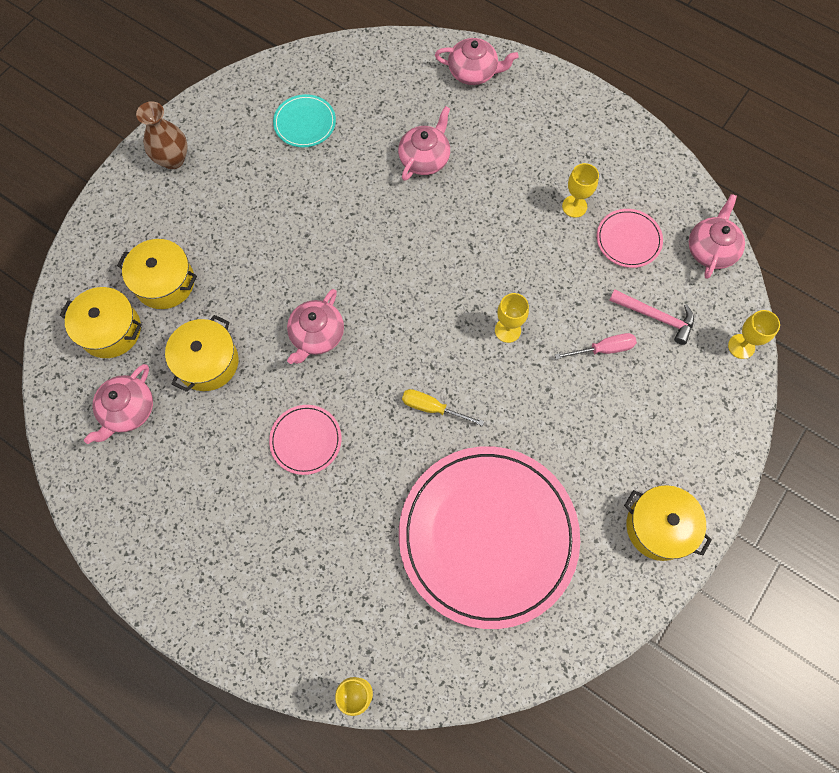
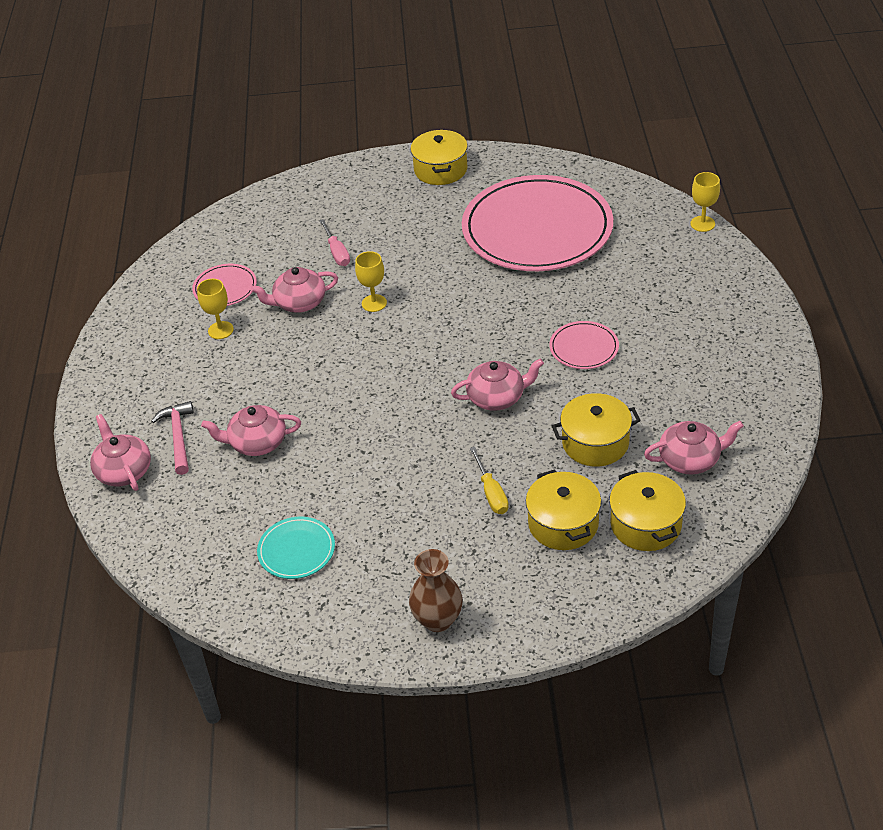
camera: 125 degrees left, 25 degrees down
yellow screwdriver [402,389,484,426] -> yellow screwdriver moved to [470,447,509,514]
pink screwdriver [555,333,637,359] -> pink screwdriver turned 150 degrees counterclockwise [319,219,350,266]
pink hammer [609,289,694,345] -> pink hammer moved to [151,401,194,475]
pink teapot [689,194,745,279] -> pink teapot moved to [251,267,338,313]
yellow goblet [728,310,780,359] -> none

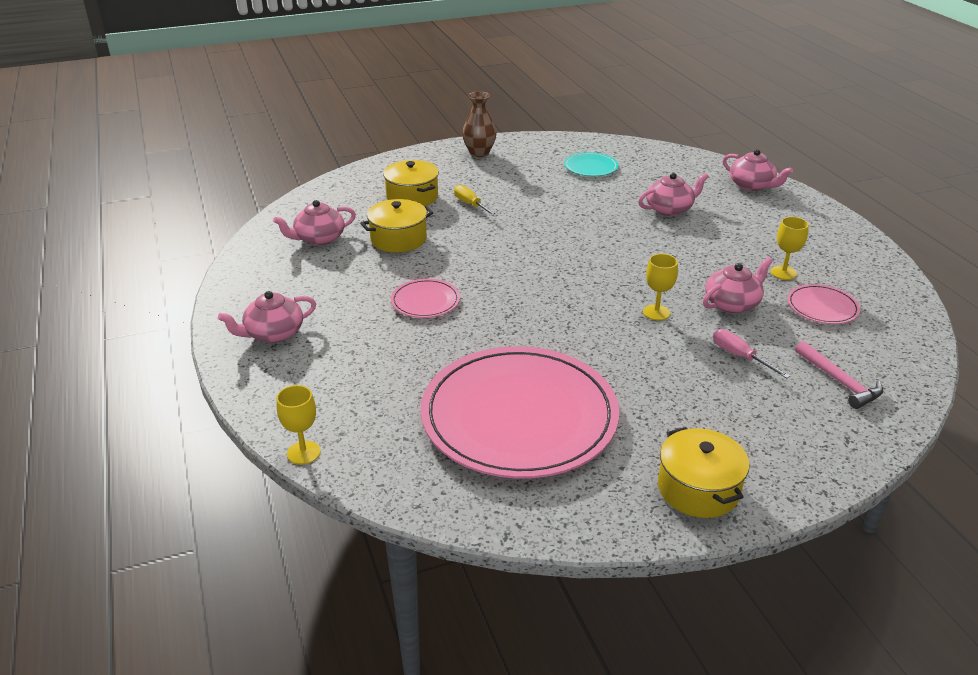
camera: 160 degrees right, 10 degrees down
pink hammer [151,401,194,475] -> pink hammer moved to [795,341,883,409]
pink teapot [451,359,544,411] -> pink teapot moved to [218,291,316,343]
yellow pot [609,470,686,551] -> none

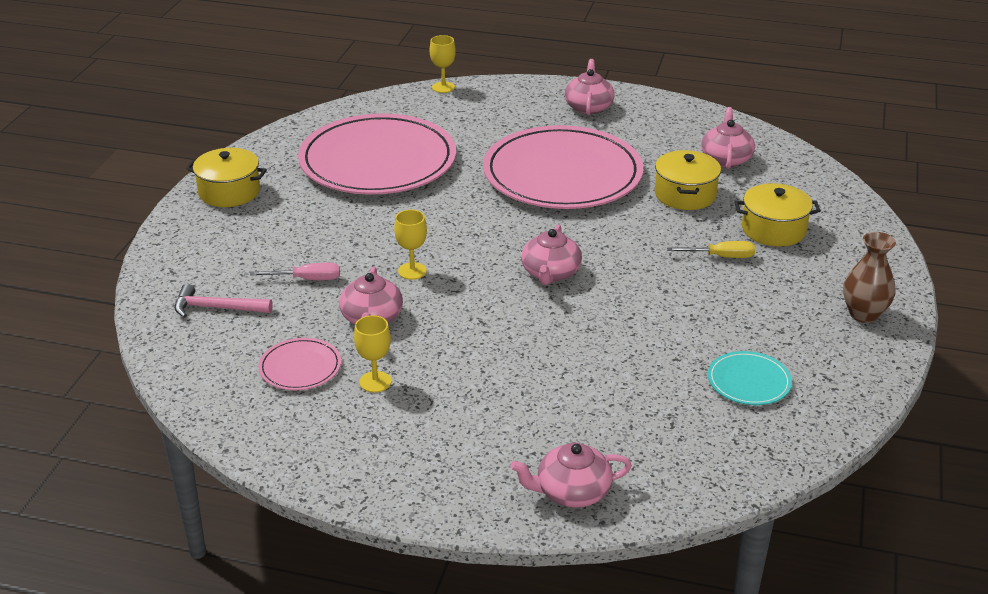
camera: 125 degrees right, 0 degrees up
pink plate [391,279,460,318] -> pink plate [483,125,643,209], size x2.39
pink teapot [638,173,709,216] -> pink teapot moved to [521,225,582,285]

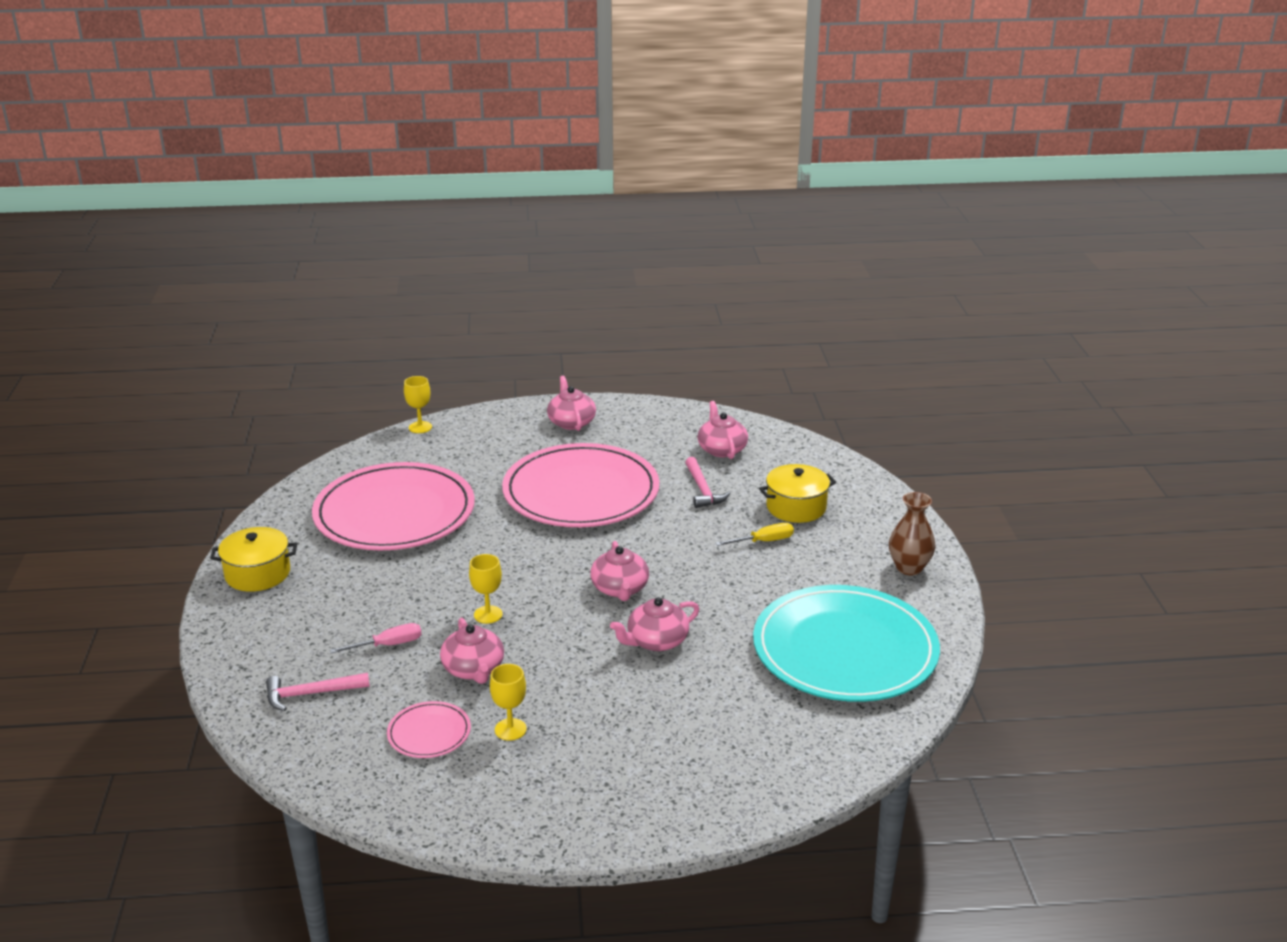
camera: 20 degrees left, 5 degrees down
pink teapot [510,443,632,508] -> pink teapot moved to [610,597,699,651]
yellow pot [655,150,721,210] -> pink hammer [685,457,731,508]
turquoise plate [708,351,792,405] -> turquoise plate [753,585,940,702], size x2.39

